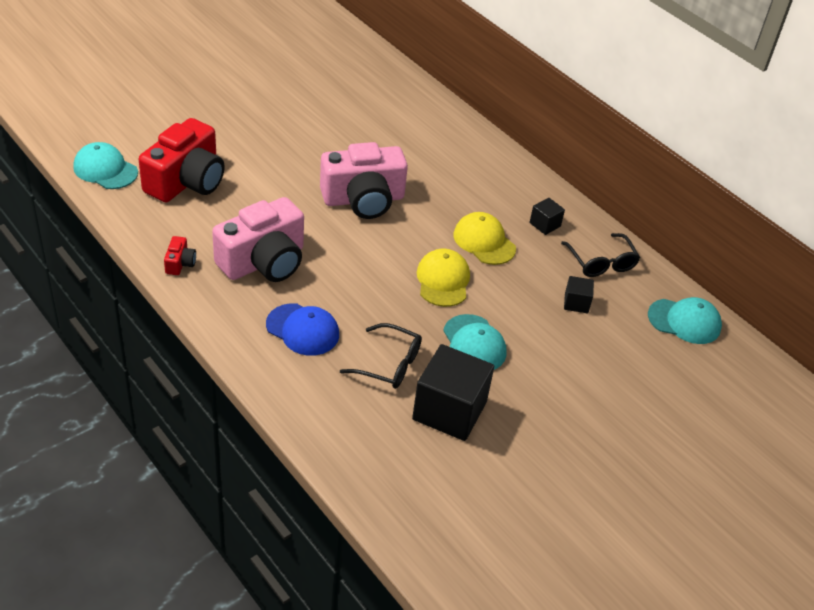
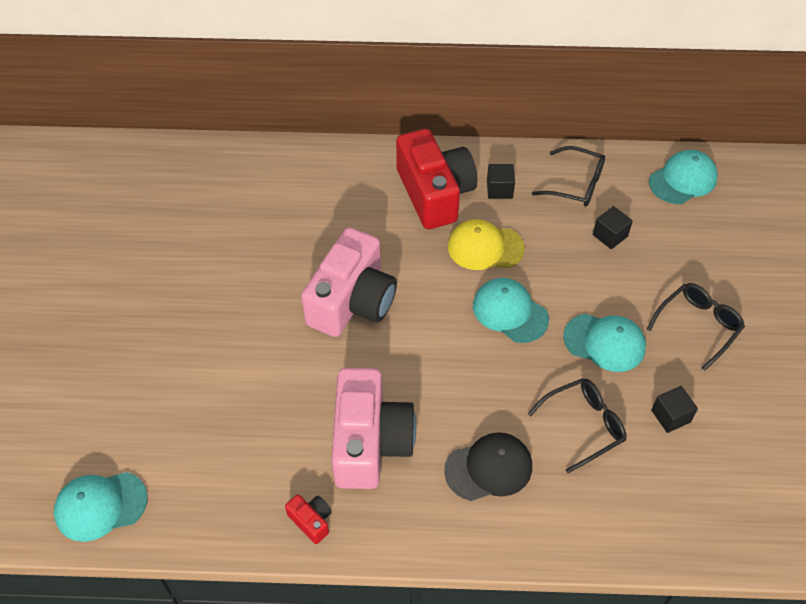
camera: 45 degrees left, 10 degrees up
red camera [139,118,225,202] -> red camera moved to [396,129,477,229]
blue cap [266,303,339,356] -> black cap [444,432,532,501]
black cube [412,344,494,441] -> black cube [651,386,698,433], size x0.47
yellow cap [416,249,470,307] -> turquoise cap [473,278,549,343]
none -> black glasses [647,283,745,371]

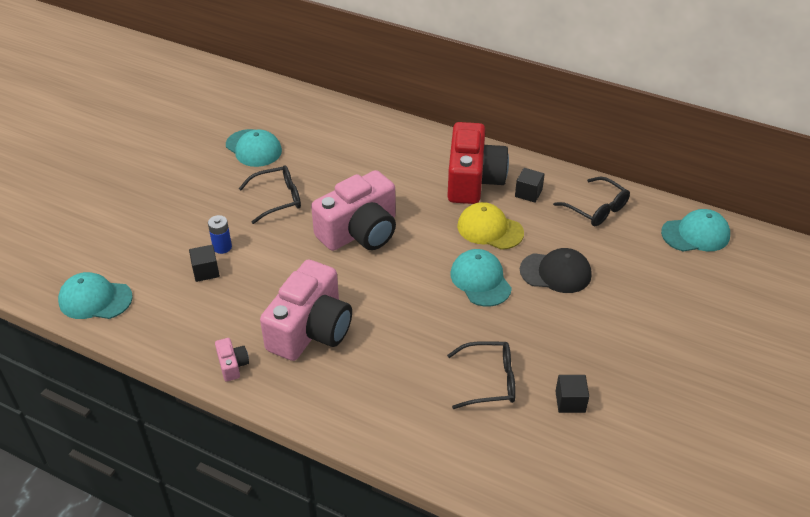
camera: 25 degrees right, 10 degrees down
red camera [285,494,332,544] -> pink camera [215,338,249,382]
black cap [444,432,532,501] -> black cap moved to [520,248,592,293]
turquoise cap [563,314,646,372] -> turquoise cap moved to [226,129,282,167]
black cube [593,206,633,249] -> black cube moved to [189,245,220,282]
black glasses [647,283,745,371] -> black glasses moved to [239,165,301,224]
none -> blue battery [208,215,232,254]

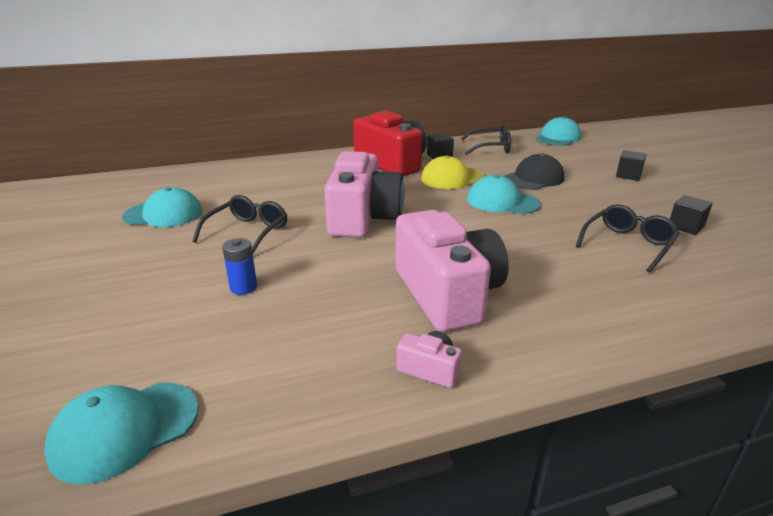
camera: 45 degrees left, 15 degrees down
black cube [189,245,220,282] -> black cube moved to [616,150,647,181]

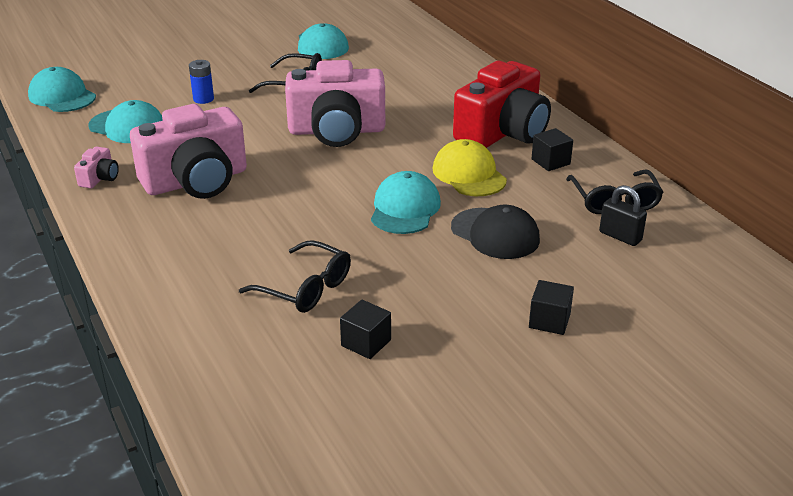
camera: 80 degrees right, 5 degrees up
turquoise cap [536,116,581,146] -> turquoise cap moved to [89,100,163,143]
none -> black padlock [599,185,647,246]

